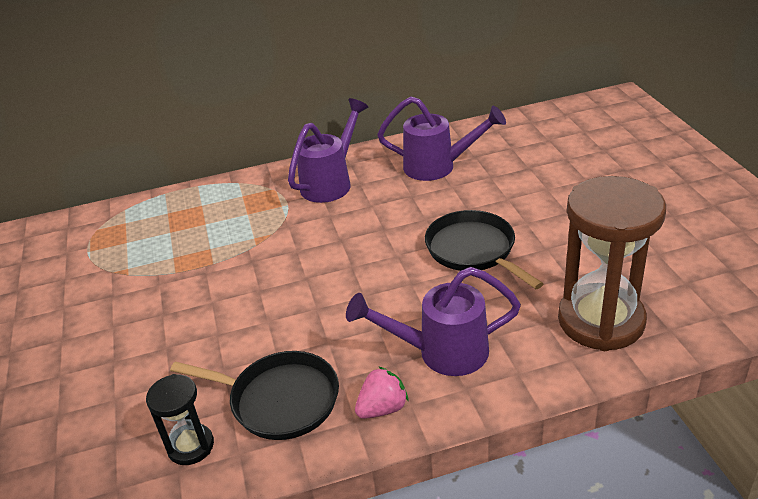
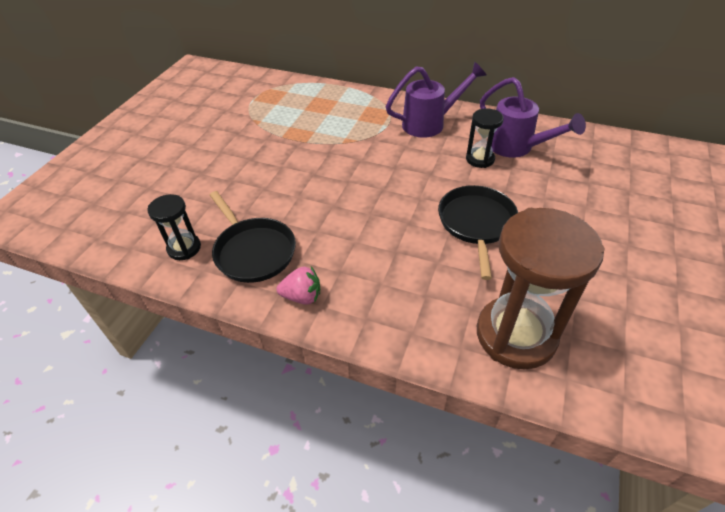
camera: 35 degrees right, 10 degrees up
purple watering can [346,267,521,376] -> none
none -> black hourglass [466,108,504,168]

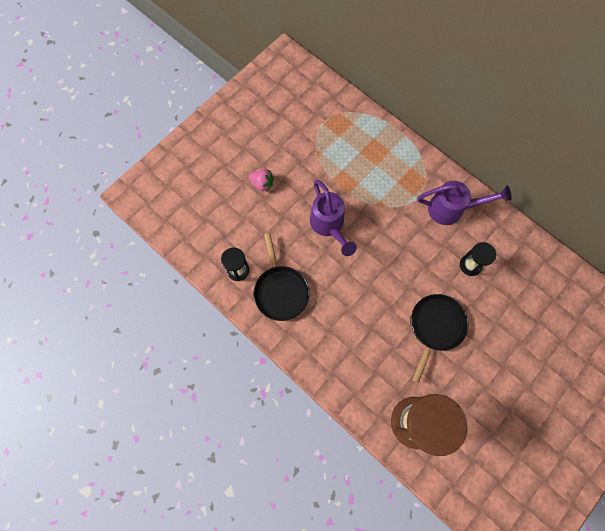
camera: 20 degrees right, 25 degrees up
pink strawberry [277,267,320,305] -> pink strawberry moved to [249,169,274,191]
purple watering can [480,77,586,158] -> purple watering can moved to [310,180,357,256]

